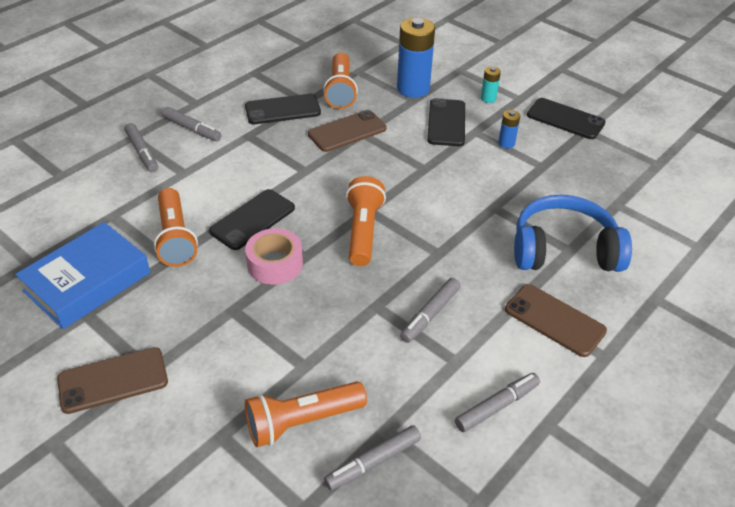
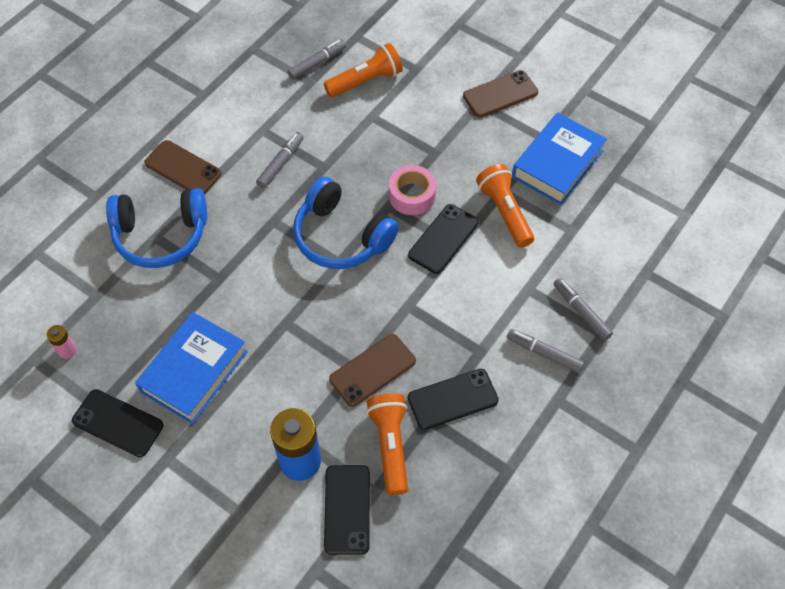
camera: 175 degrees right, 15 degrees up
orange flashlight [346,176,386,266] -> blue headphones [293,177,399,269]
black phone [427,98,465,146] -> black phone moved to [324,465,370,555]
grey marker [455,373,540,432] -> none
turquoise battery [481,66,501,103] -> none
blue battery [498,110,520,148] -> blue book [135,312,248,424]
none -> pink battery [46,325,76,359]

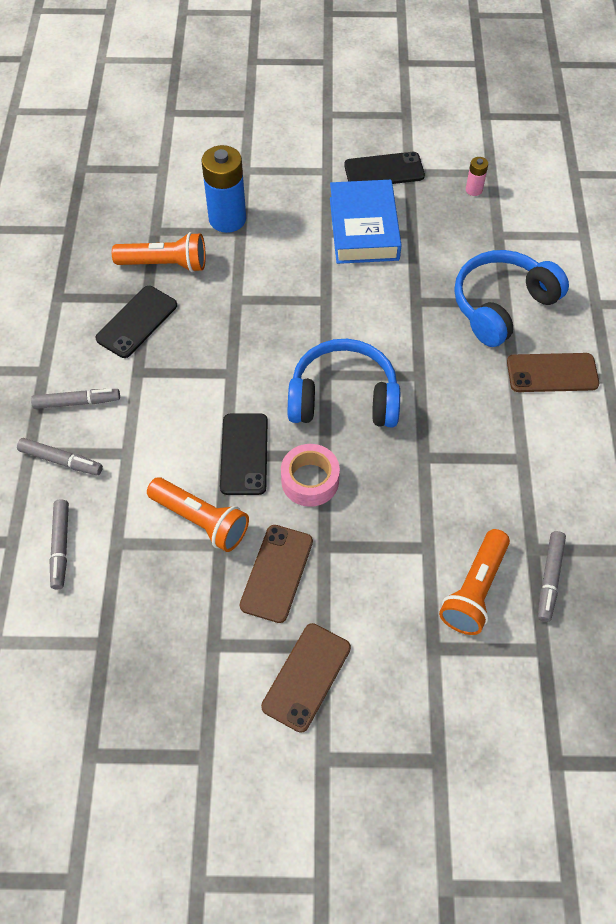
camera: 145 degrees right, 0 degrees up
grey marker [256,132,304,188] -> grey marker moved to [49,499,69,589]
black phone [324,465,370,555] -> none
brown phone [329,334,416,407] -> brown phone moved to [240,525,313,623]
orange flashlight [366,393,408,495] -> orange flashlight turned 45 degrees counterclockwise [112,232,206,272]
blue book [512,112,607,205] -> none

